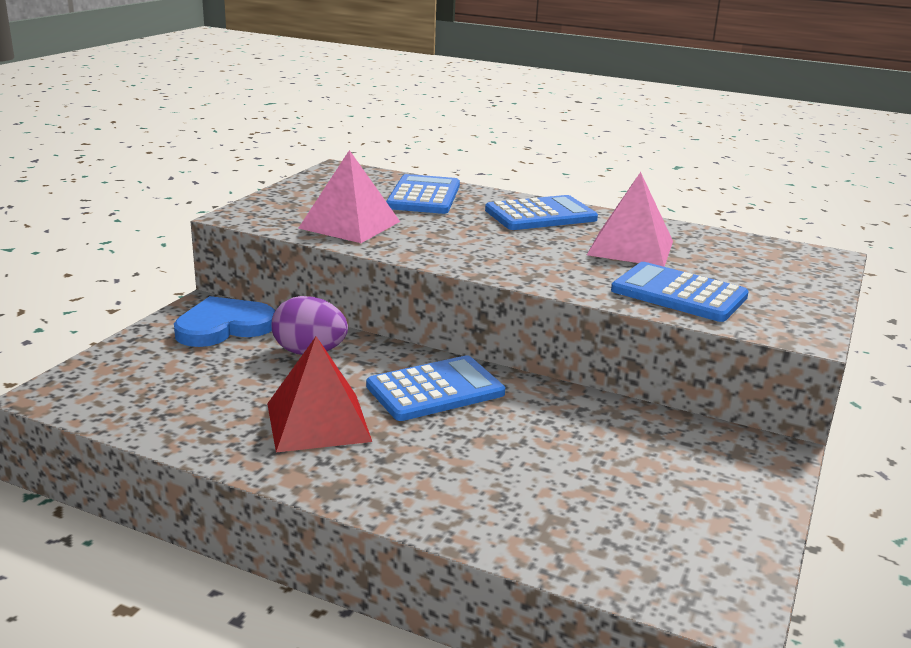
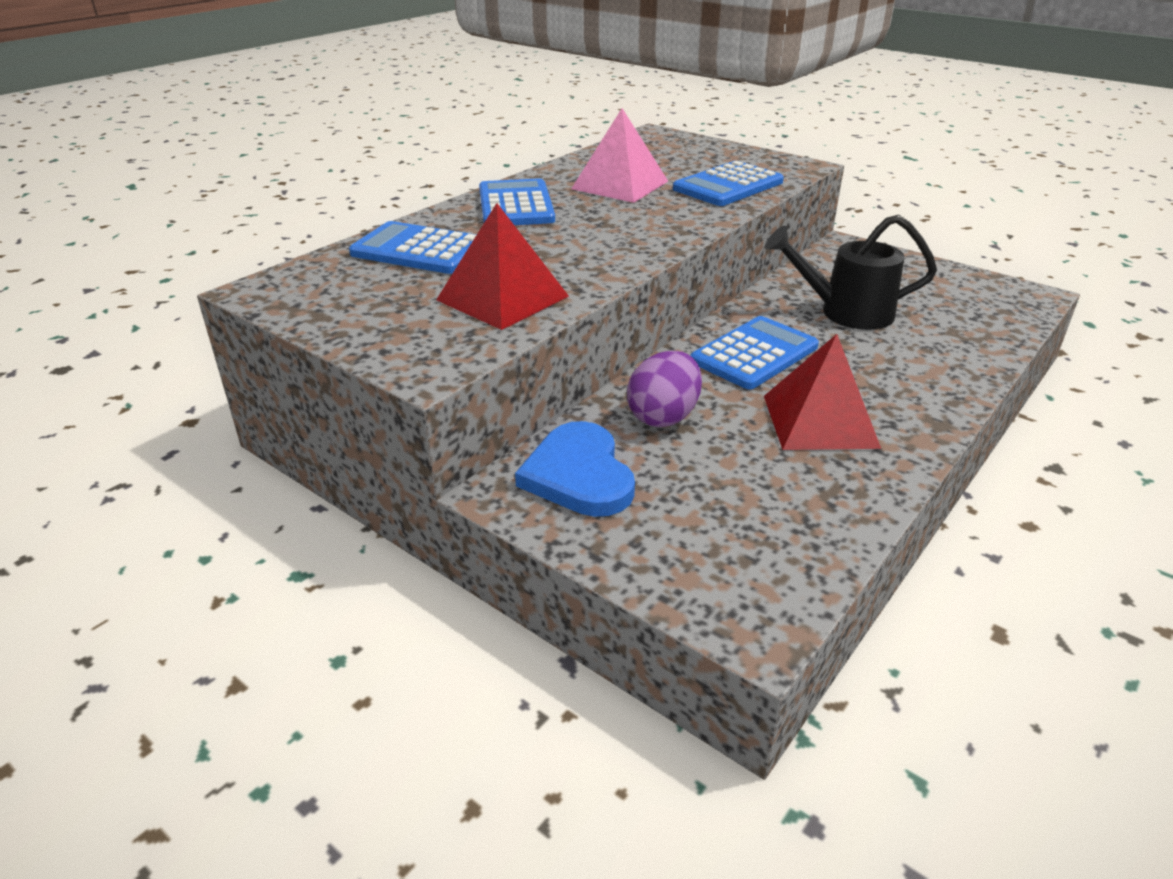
camera: 75 degrees left, 10 degrees up
pink pyramid [298,150,400,243] -> red pyramid [436,203,569,330]
blue calculator [366,355,505,421] -> blue calculator turned 60 degrees clockwise [690,316,819,389]
none -> black watering can [765,215,937,330]

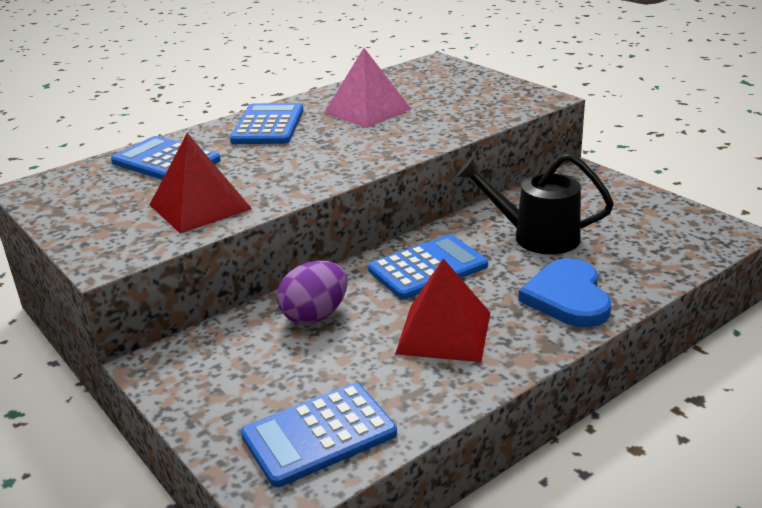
camera: 15 degrees right, 5 degrees down
blue heart [515,421,635,517] -> blue heart moved to [518,258,611,327]
blue calculator [673,161,784,206] -> blue calculator moved to [241,383,397,487]

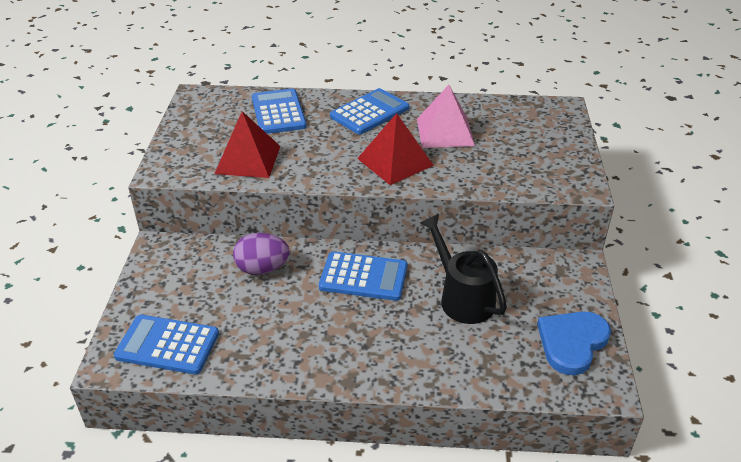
camera: 40 degrees right, 10 degrees up
red pyramid [395,258,490,362] -> red pyramid moved to [357,113,434,185]
blue heart [518,258,611,327] -> blue heart moved to [537,312,611,375]

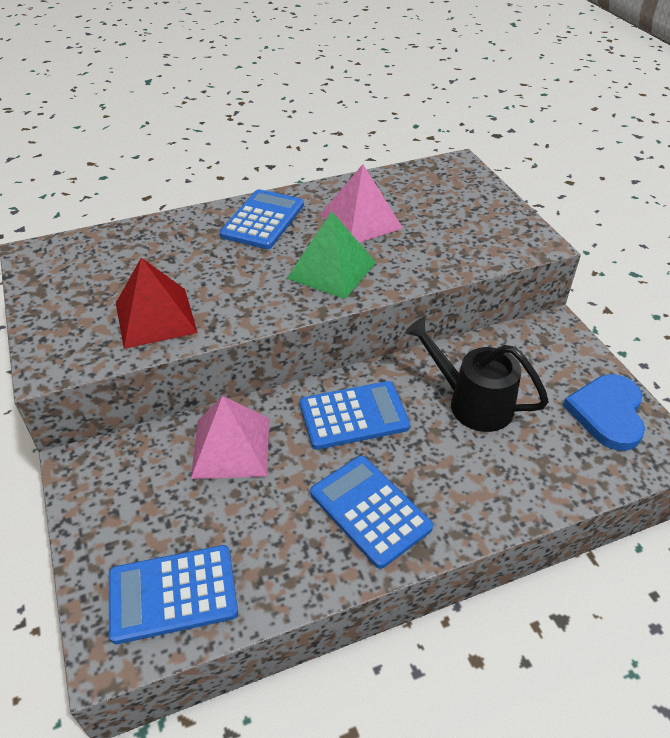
camera: 25 degrees left, 5 degrees up
purple egg [233,233,290,275] -> pink pyramid [191,396,269,479]
blue calculator [252,88,307,134] -> blue calculator moved to [310,456,433,569]
red pyramid [357,113,434,185] -> green pyramid [286,211,376,299]

